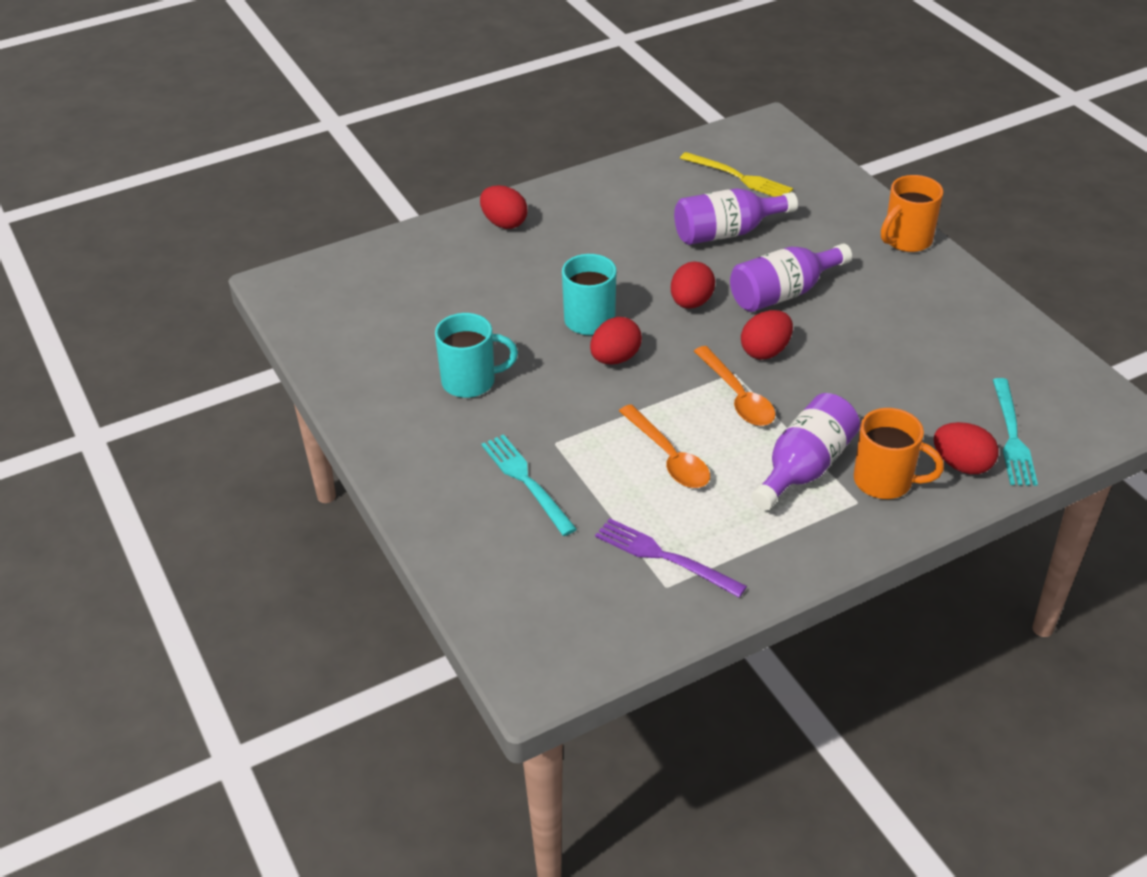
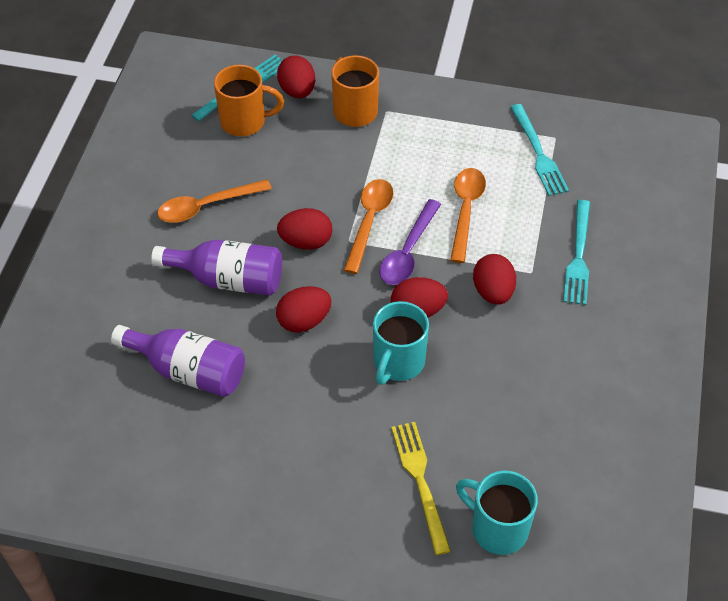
camera: 140 degrees left, 10 degrees up
turquoise mug [435,313,518,398] -> turquoise mug moved to [456,470,538,555]
red egg [480,185,527,229] -> red egg moved to [473,254,516,305]
purple fork [595,518,747,598] -> turquoise fork [510,104,569,196]
yellow fork [680,152,793,197] -> yellow fork moved to [391,422,451,555]
purple bottle [751,393,860,510] -> none
orange mug [881,175,943,252] -> orange mug moved to [214,65,284,136]
none -> orange spoon [157,179,272,223]
none -> purple spoon [379,199,441,285]

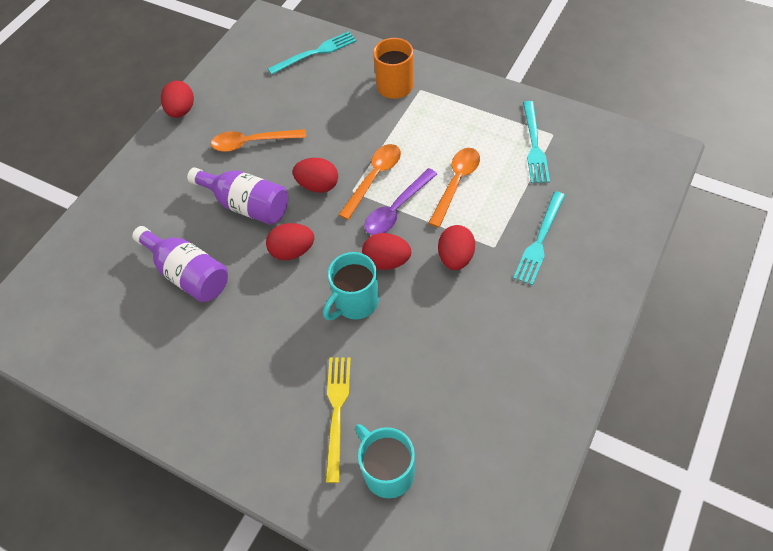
camera: 20 degrees right, 5 degrees up
orange mug [214,65,284,136] -> none
red egg [277,55,315,98] -> red egg moved to [161,81,194,118]

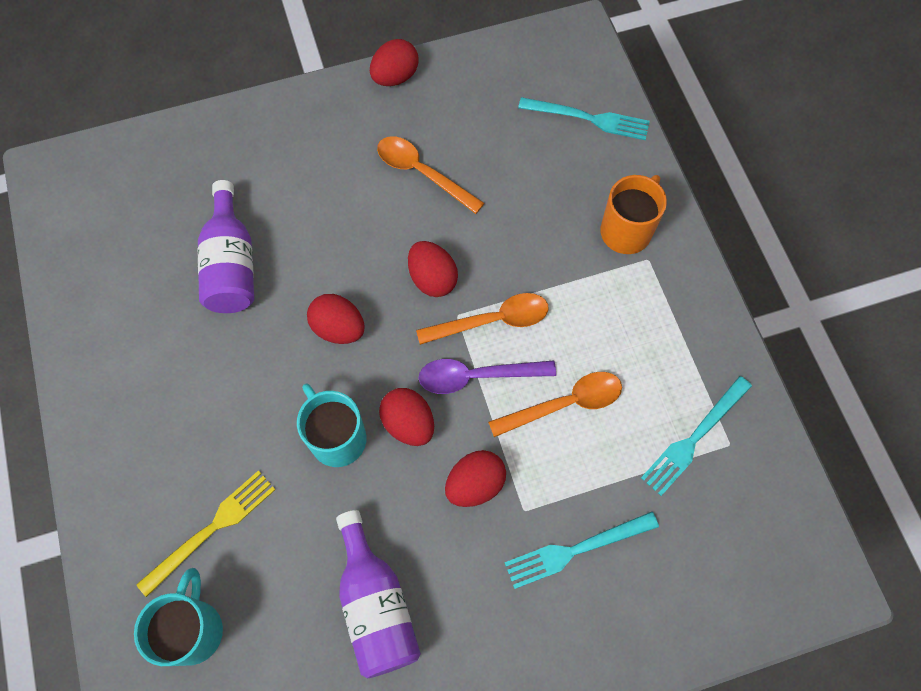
camera: 40 degrees right, 10 degrees up
purple bottle [187,167,288,225] -> purple bottle moved to [336,510,421,678]
turquoise mug [323,252,379,320] -> turquoise mug turned 60 degrees clockwise [297,383,366,467]

